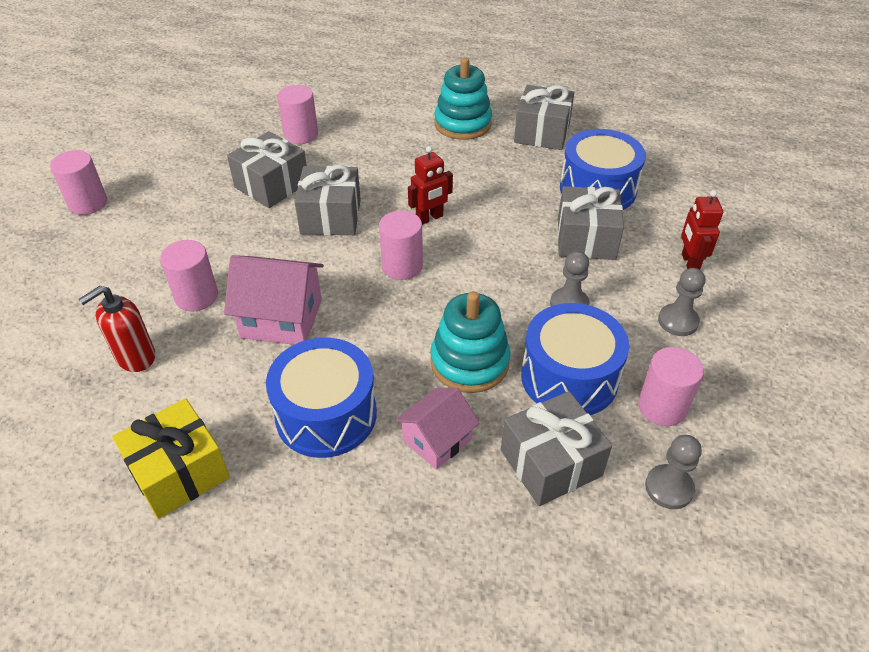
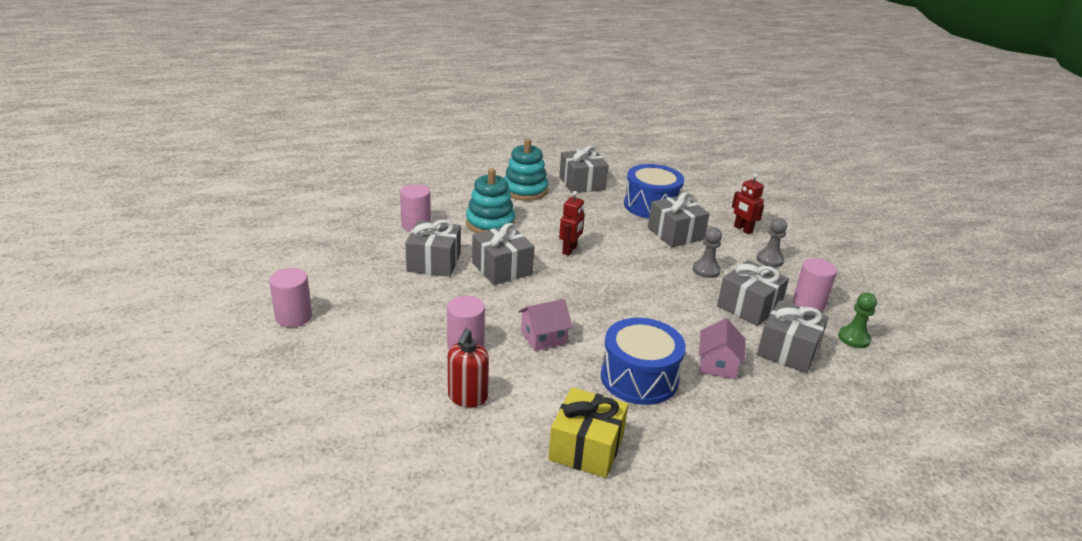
camera: 35 degrees left, 15 degrees down
pink house [224,255,324,345] -> pink house [518,299,573,351], size x0.66
pink cylinder [379,211,423,280] -> none
turquoise stacking toy [430,291,511,393] -> turquoise stacking toy moved to [466,168,515,233]
blue drum [521,303,629,415] -> grey gift [717,260,789,326]
grey pawn [645,435,702,509] -> green pawn [838,292,877,348]

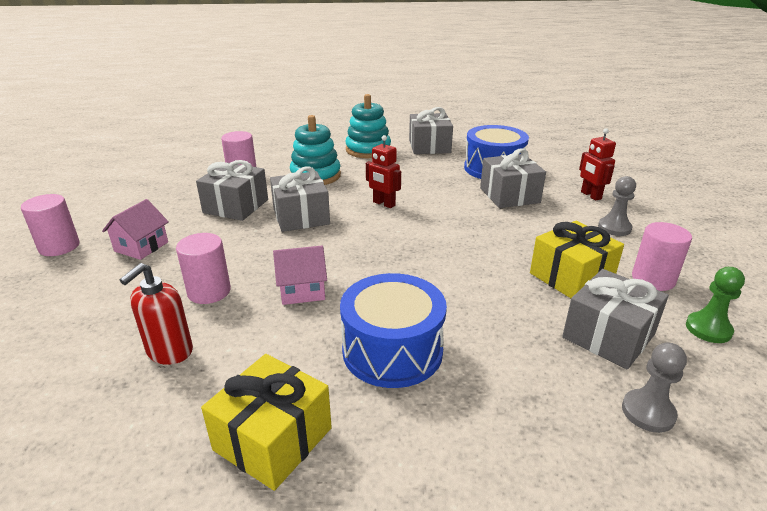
camera: 15 degrees right, 0 degrees up
red robot [559,191,585,256] -> red robot turned 90 degrees clockwise [366,135,401,208]
grey pawn [693,227,722,278] -> grey pawn moved to [622,342,687,433]
pink house [699,318,745,379] -> pink house moved to [102,199,169,260]
grey gift [717,260,789,326] -> yellow gift [530,221,624,298]

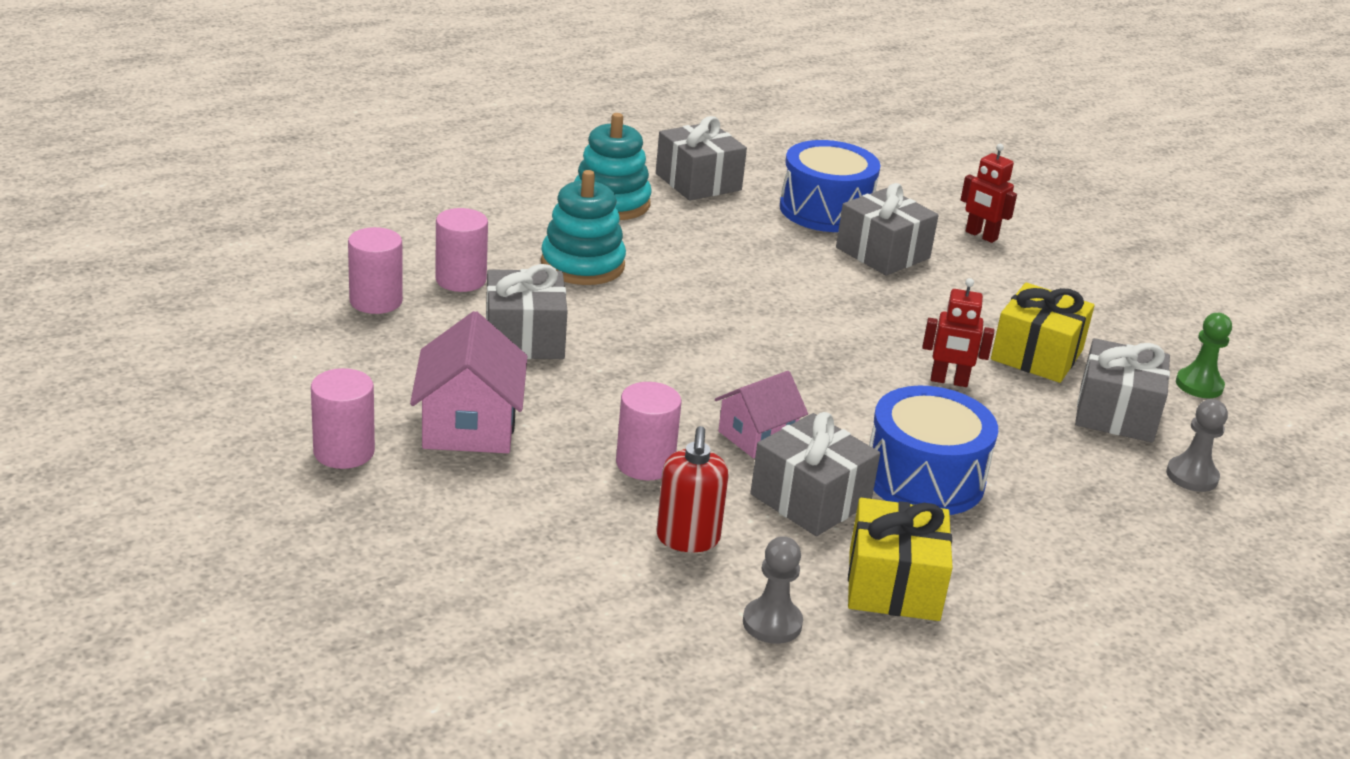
camera: 30 degrees left, 0 degrees up
pink house [102,199,169,260] -> pink house [410,311,528,453], size x1.52
grey gift [270,167,330,232] -> grey gift moved to [750,412,880,536]
red robot [366,135,401,208] -> red robot moved to [922,278,994,387]
grey pawn [598,176,636,236] -> grey pawn moved to [743,536,803,644]
pink cylinder [632,222,692,291] -> pink cylinder moved to [348,227,403,314]

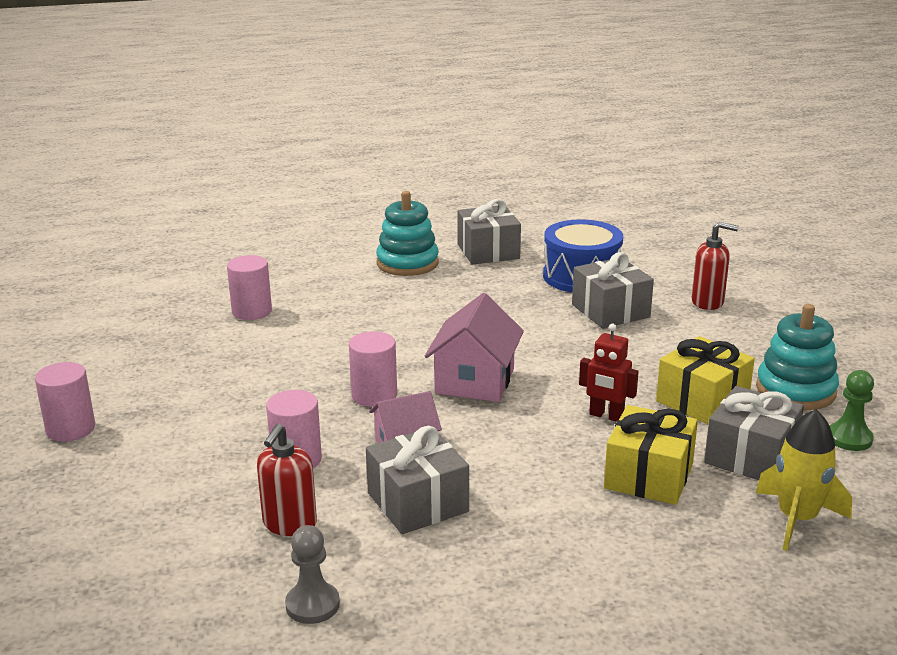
camera: 20 degrees right, 5 degrees down
pink cylinder [348,227,403,314] -> pink cylinder moved to [349,331,397,407]
pink house [410,311,528,453] -> pink house moved to [425,293,524,402]
grey gift [486,264,568,359] -> none
turquoise stacking toy [541,170,626,285] -> turquoise stacking toy moved to [756,304,839,410]
yellow gift [848,498,953,621] -> yellow gift moved to [604,405,698,505]
blue drum [869,386,998,515] -> none
red robot [961,144,1017,243] -> red soap dispenser [692,222,739,310]
grey pawn [1166,399,1228,492] -> yellow rocket [755,409,852,551]

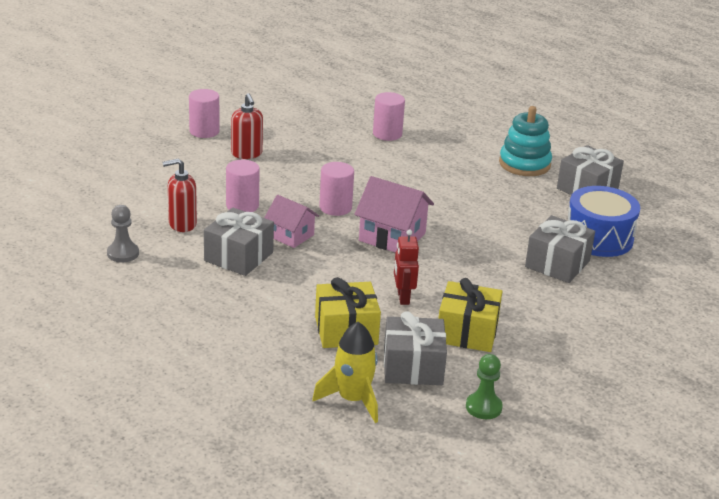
camera: 55 degrees right, 5 degrees up
pink house [425,293,524,402] -> pink house turned 45 degrees clockwise [354,176,434,253]
red soap dispenser [692,222,739,310] -> red soap dispenser moved to [231,93,263,159]
turquoise stacking toy [756,304,839,410] -> none

